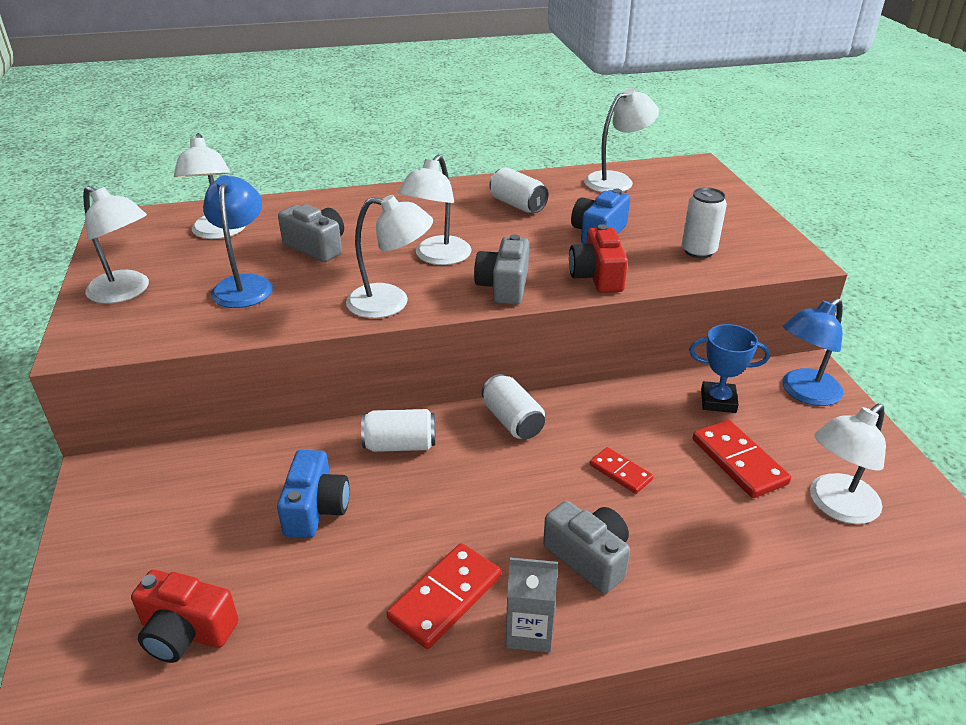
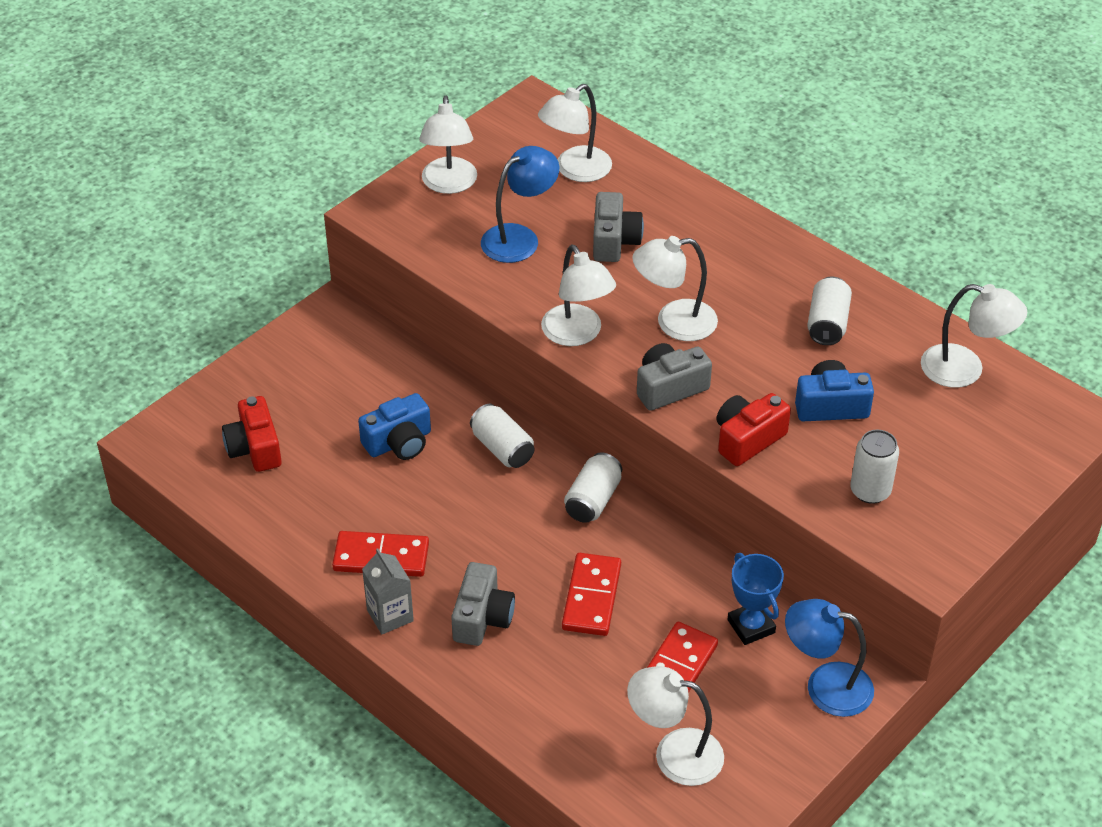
camera: 55 degrees right, 10 degrees up
red domino [590,447,653,494] -> red domino [562,553,621,636], size x1.64

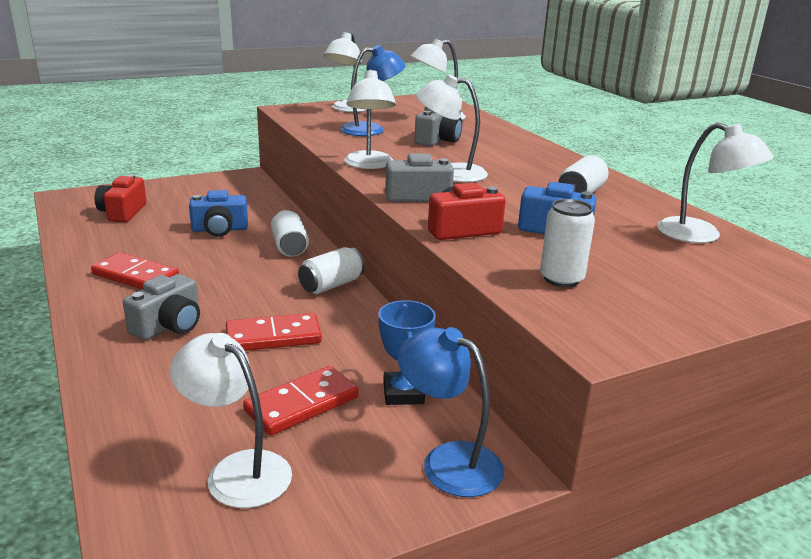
camera: 20 degrees right, 20 degrees down
grey carton [362,549,414,634] -> none
red domino [562,553,621,636] -> red domino turned 45 degrees clockwise [226,313,322,351]

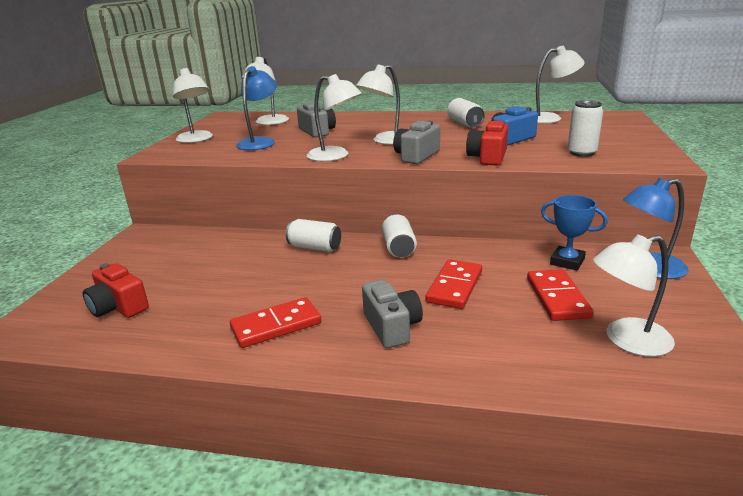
camera: 50 degrees left, 0 degrees up
blue camera [189,190,248,237] -> none

